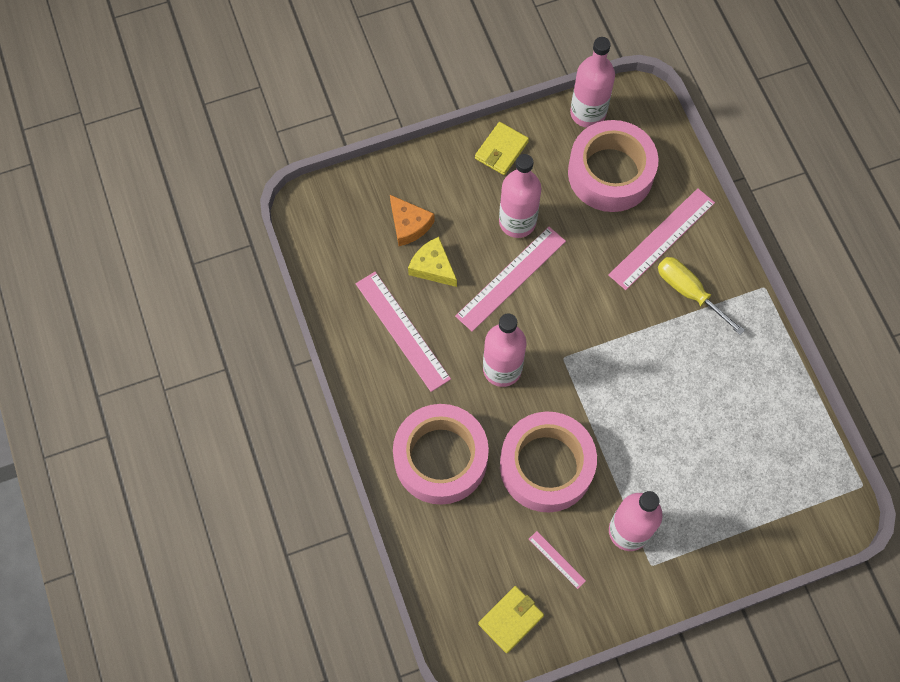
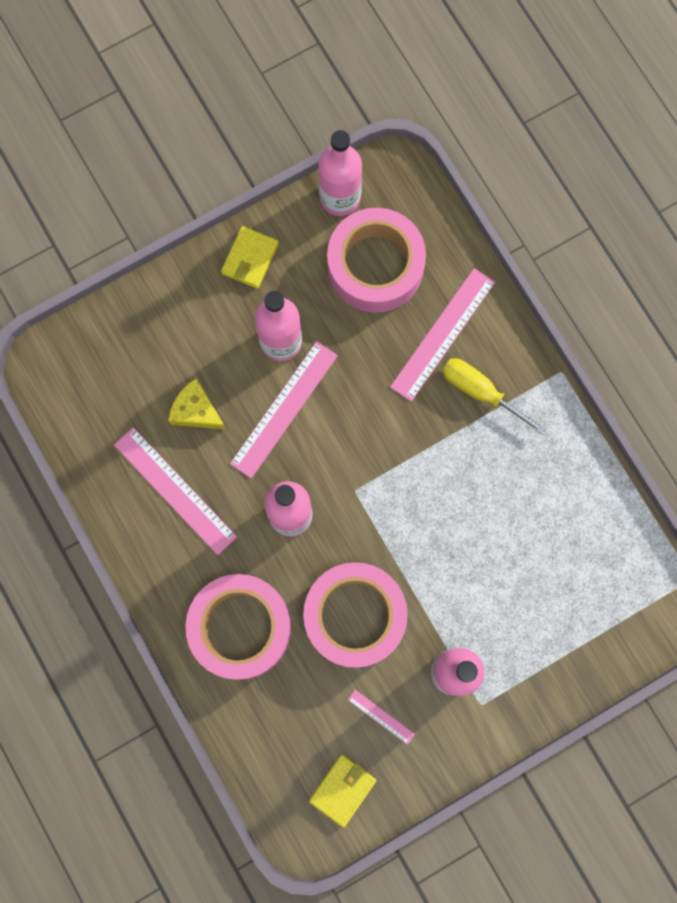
camera: 10 degrees left, 10 degrees up
orange cheese [390,195,435,246] -> none

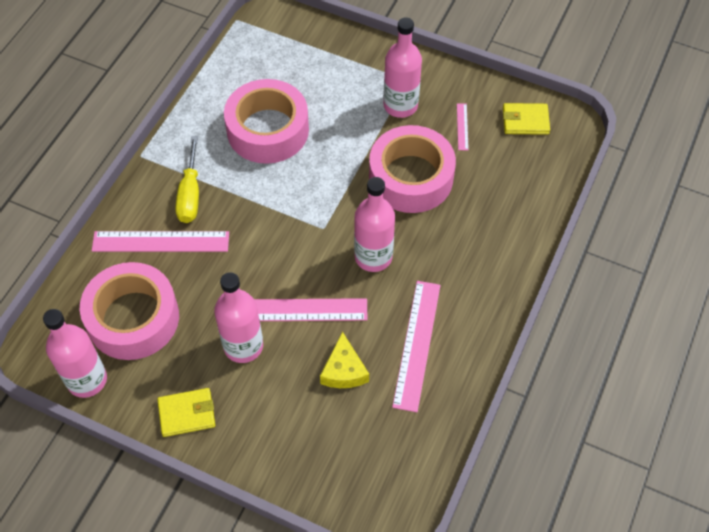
camera: 125 degrees left, 20 degrees down
pink tape [185,574,291,680] -> pink tape moved to [224,79,309,164]

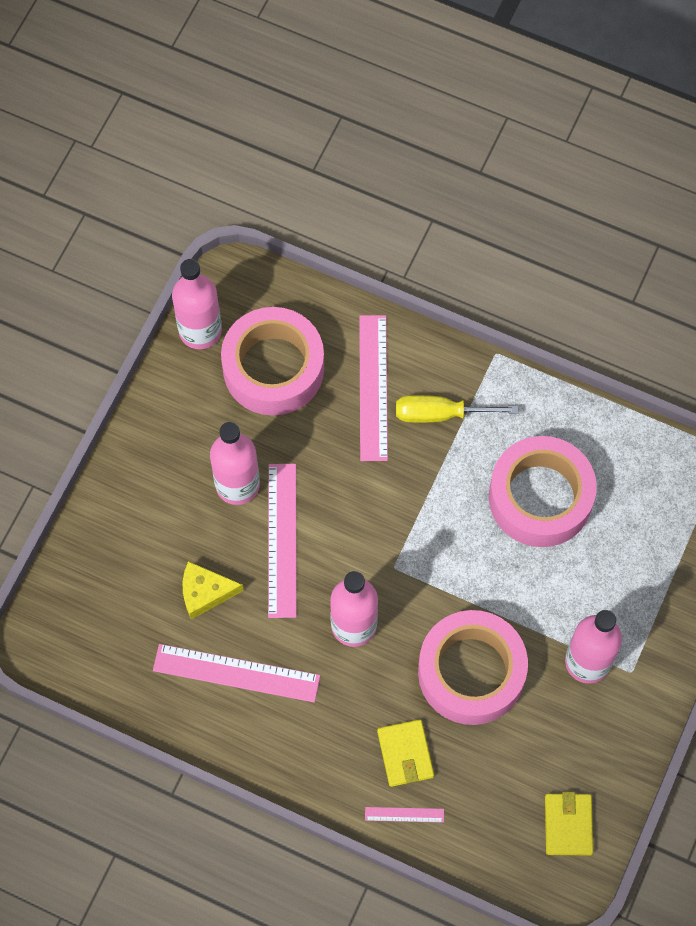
camera: 90 degrees right, 10 degrees up
yellow wallet [157,388,215,437] -> yellow wallet moved to [377,719,434,787]
pink ruler [457,103,469,150] -> pink ruler moved to [365,807,444,822]

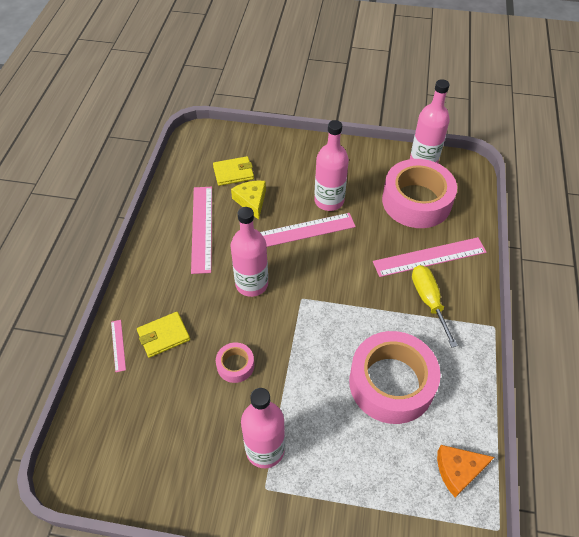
camera: 75 degrees right, 15 degrees down
pink tape [418,610,528,725] -> pink tape [216,343,254,383], size x0.45
yellow wallet [545,791,593,856] -> yellow wallet moved to [213,156,254,186]
none -> orange cheese [437,445,494,498]

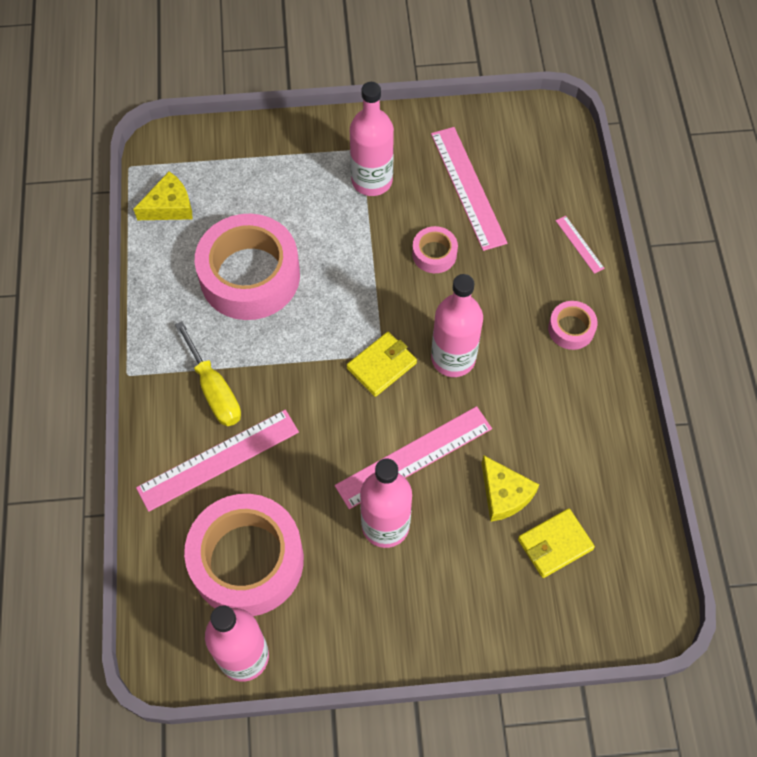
camera: 165 degrees right, 10 degrees up
yellow wallet [137,312,190,358] -> yellow wallet moved to [347,332,417,397]
pink ruler [191,187,212,274] -> pink ruler moved to [431,127,507,251]
orange cheese [437,445,494,498] -> yellow cheese [133,171,193,220]
none -> pink tape [548,301,597,350]

